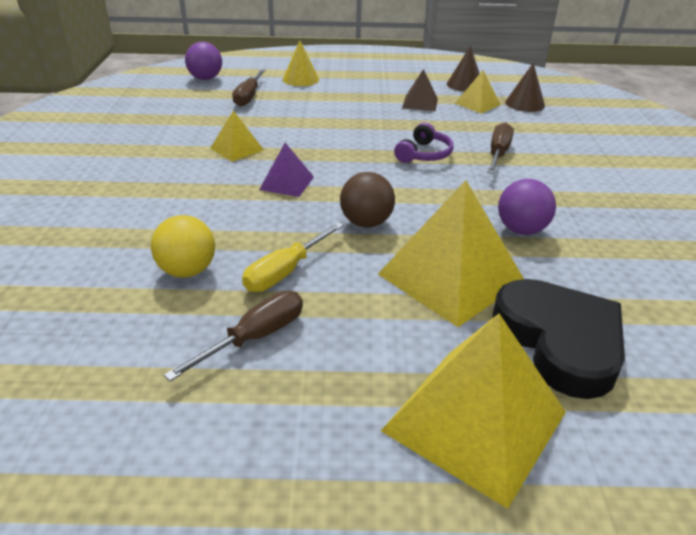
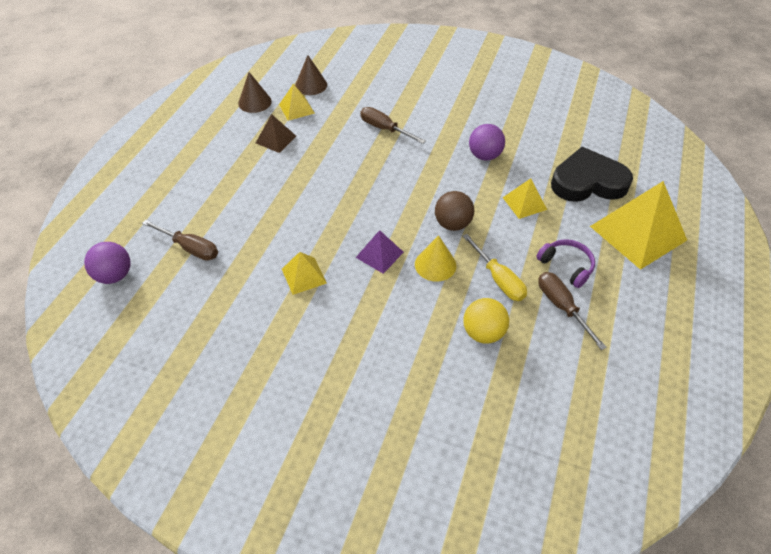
camera: 70 degrees left, 15 degrees up
yellow cone [283,40,319,86] -> yellow cone moved to [415,235,456,282]
yellow pyramid [378,180,524,327] -> yellow pyramid [502,179,547,219], size x0.50
purple headphones [394,123,453,163] -> purple headphones moved to [536,239,595,288]

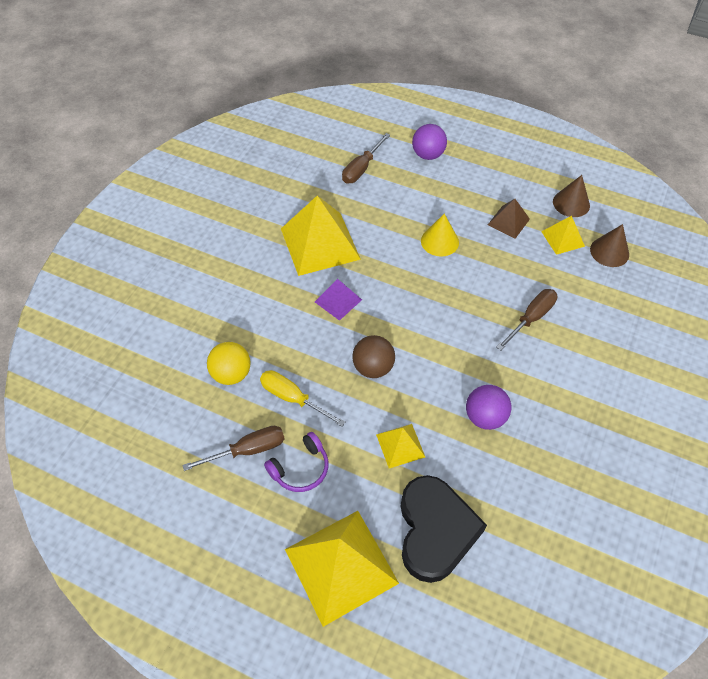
camera: 95 degrees right, 5 degrees up
purple ball [84,242,131,284] -> purple ball moved to [412,124,447,160]
yellow pyramid [282,252,327,295] -> yellow pyramid [281,196,361,276], size x1.99
yellow cone [415,235,456,282] -> yellow cone moved to [421,214,459,257]
yellow screwdriver [463,234,527,301] -> yellow screwdriver turned 60 degrees clockwise [260,370,345,427]

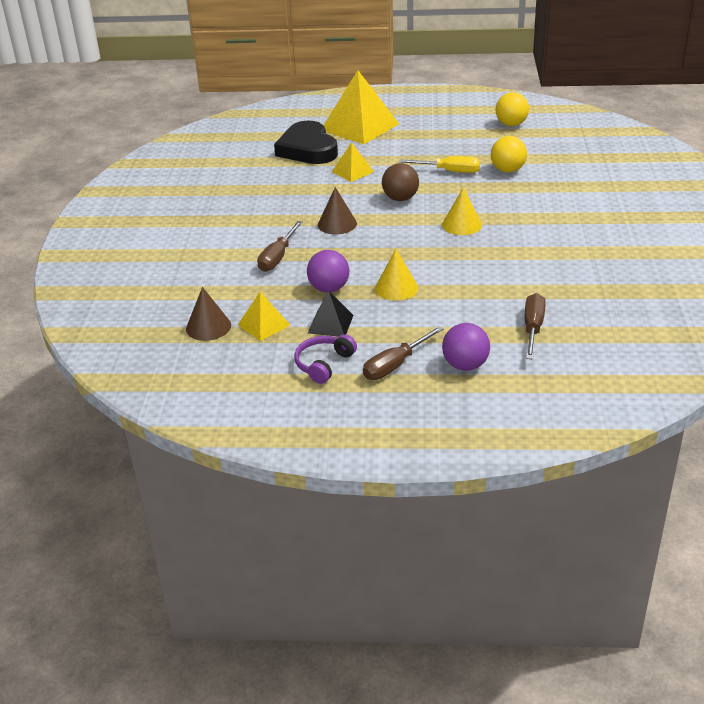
camera: 160 degrees right, 20 degrees down
brown screwdriver [182,426,285,471] -> brown screwdriver moved to [363,326,443,380]
purple headphones [264,432,329,492] -> purple headphones moved to [294,334,357,384]
yellow pyramid [281,196,361,276] -> none
purple pyramid [315,279,362,321] -> yellow cone [442,187,482,235]
purple ball [466,385,512,430] -> purple ball moved to [307,250,349,293]
brown pyramid [488,199,530,239] -> black pyramid [308,291,354,337]
brown cone [553,175,590,217] -> brown cone moved to [318,187,357,234]
none -> yellow ball [495,92,529,126]

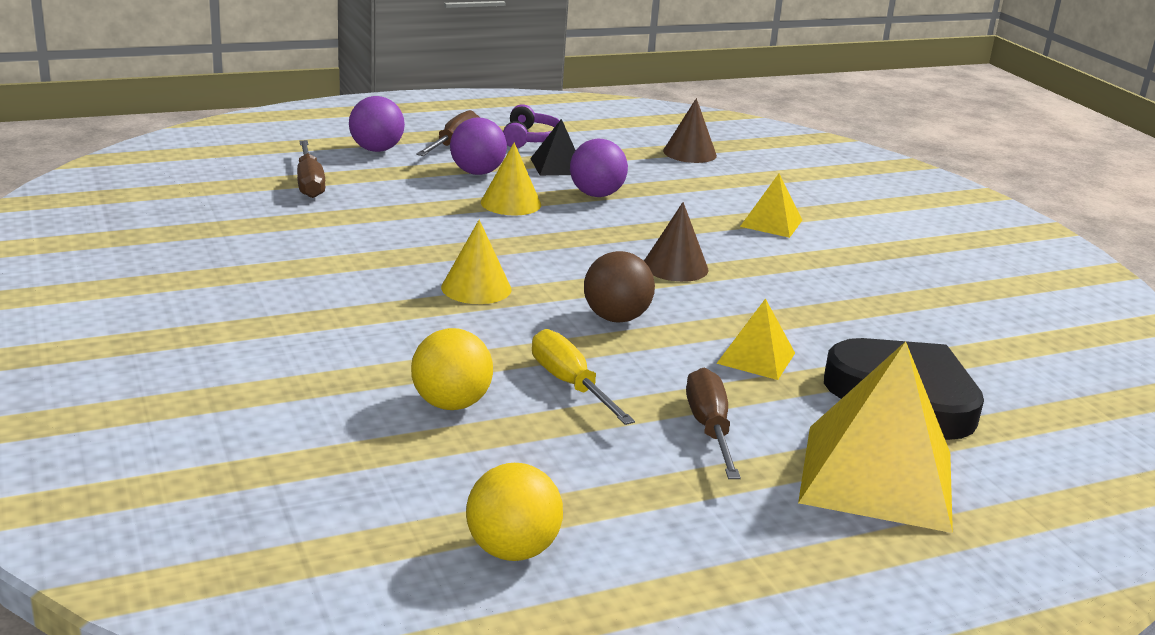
camera: 150 degrees right, 10 degrees down
yellow pyramid [238,292,290,341] -> yellow pyramid moved to [740,174,802,238]
brown screwdriver [257,221,303,272] -> brown screwdriver moved to [686,368,741,479]
yellow screwdriver [399,156,480,173] -> yellow screwdriver turned 75 degrees clockwise [532,329,635,425]
none -> purple ball [450,118,507,175]

